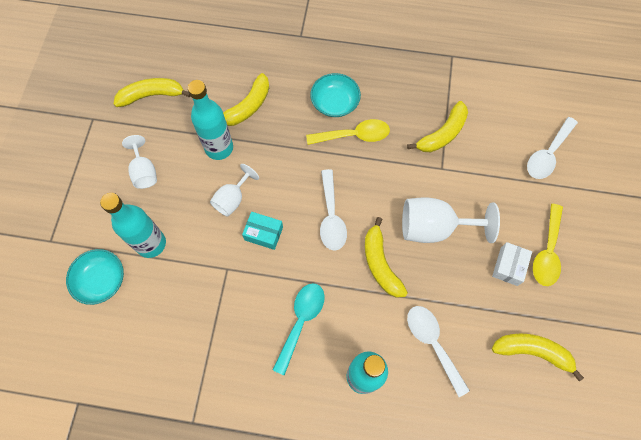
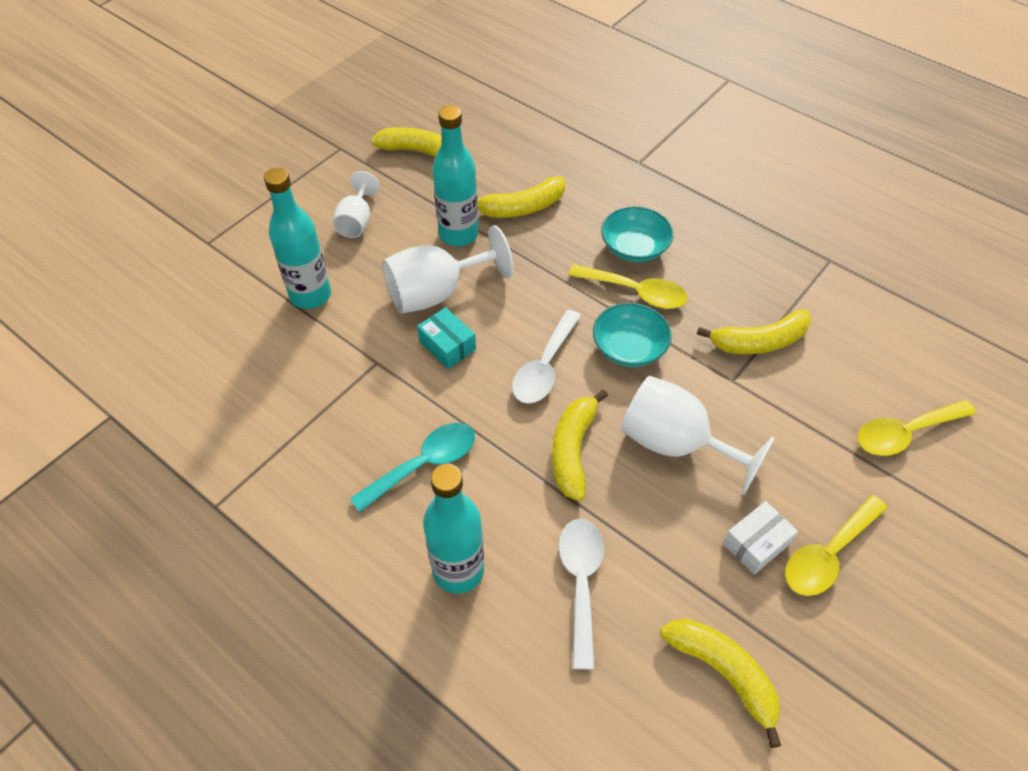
camera: 30 degrees right, 15 degrees down
turquoise bowl [66,249,124,305] -> turquoise bowl moved to [593,303,672,367]
white goblet [210,164,259,217] -> white goblet [382,225,514,314], size x1.68
white spoon [527,117,578,179] -> yellow spoon [858,400,976,456]

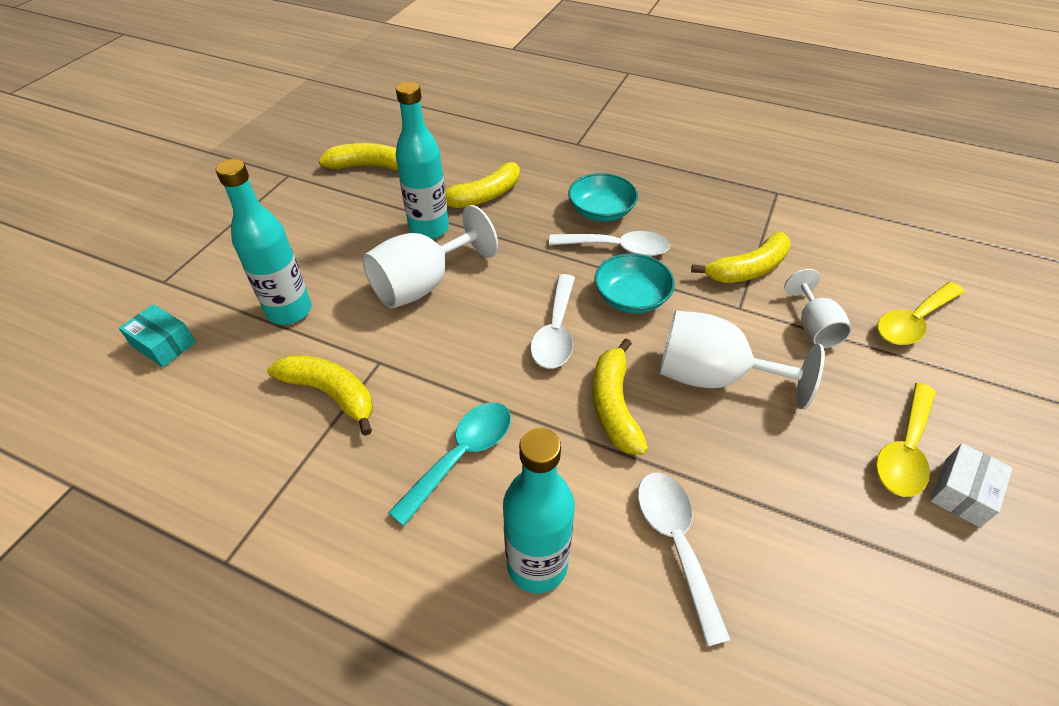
camera: 15 degrees left, 5 degrees down
white goblet [332,171,380,238] -> white goblet moved to [784,269,852,348]
turquoise box [417,307,476,369] -> turquoise box moved to [119,304,196,367]
yellow spoon [568,264,688,309] -> white spoon [549,231,670,257]
yellow banana [660,619,781,748] -> yellow banana moved to [267,355,373,436]
white box [723,501,798,575] -> white box moved to [930,443,1013,527]

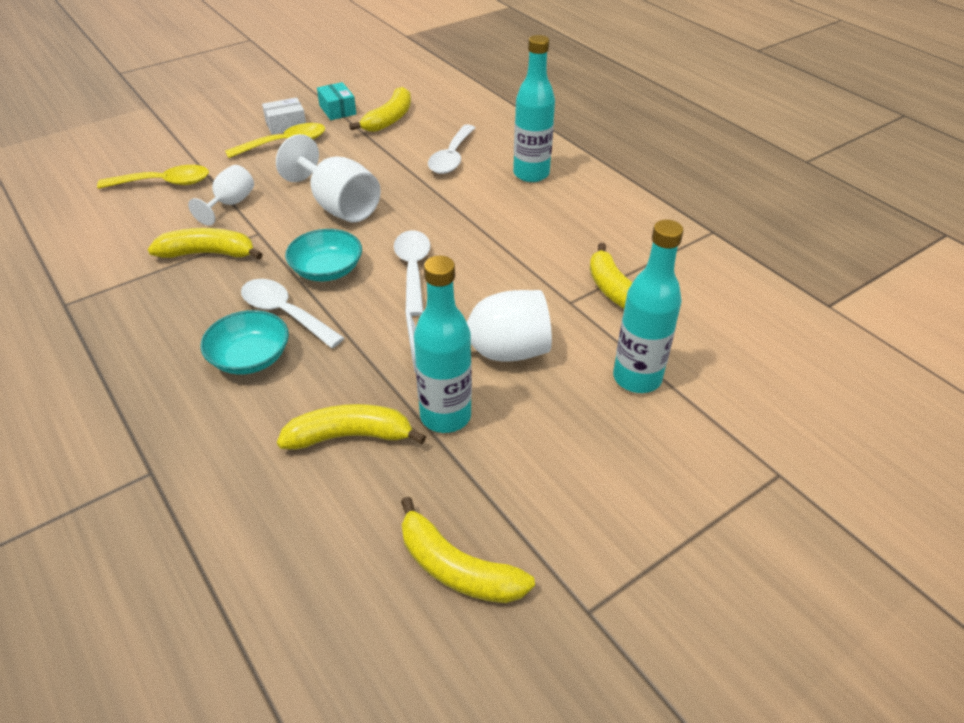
camera: 150 degrees left, 5 degrees down
turquoise box [119,304,196,367] -> turquoise box moved to [317,82,356,120]
turquoise spoon [388,402,511,526] -> none
white spoon [530,274,575,369] -> white spoon turned 45 degrees counterclockwise [394,230,430,316]
yellow banana [592,338,648,455] -> yellow banana moved to [349,87,411,132]

